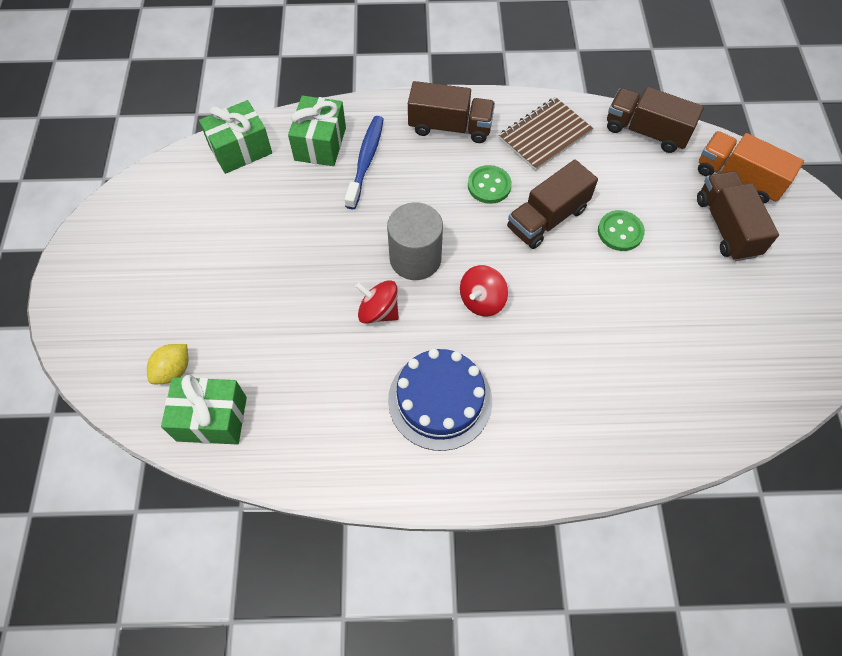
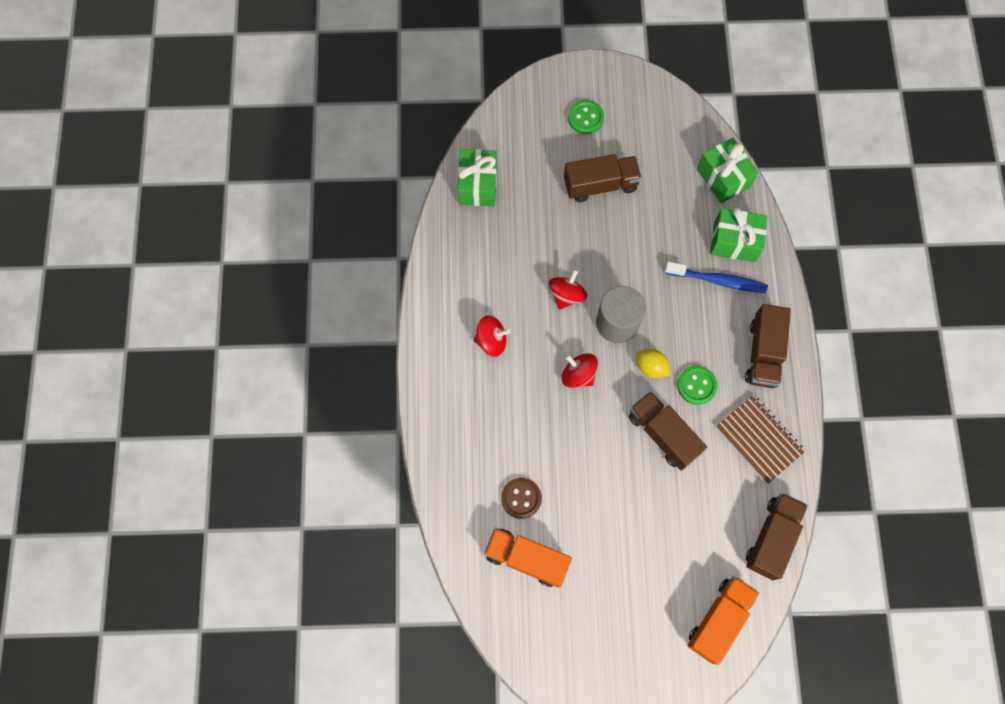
camera: 90 degrees right, 10 degrees up
yellow lemon [147,344,188,384] -> yellow lemon moved to [636,349,671,378]
blue cake [388,349,492,451] -> red spinning top [474,315,510,357]
green button [598,210,645,251] -> green button moved to [568,100,604,134]
brown truck [697,171,779,261] -> brown truck moved to [564,154,642,202]
none -> orange truck [484,528,572,588]
none -> brown button [501,478,542,519]

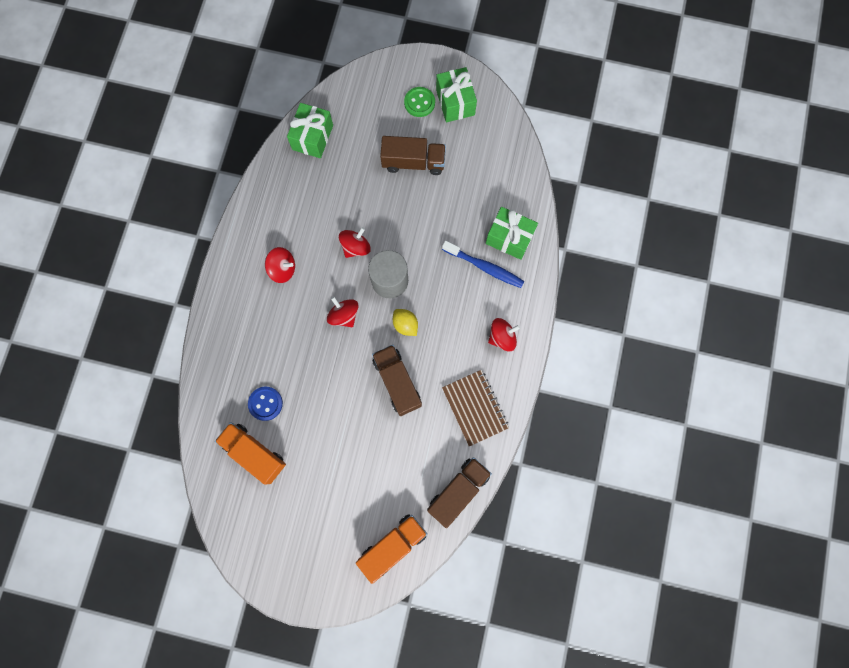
camera: 15 degrees right, 5 degrees up
brown button [501,478,542,519] -> blue button [248,387,283,421]
green button [677,366,717,405] -> none
green gift [697,138,759,204] -> green gift moved to [436,67,477,122]
brown truck [745,304,791,388] -> red spinning top [488,318,521,351]

